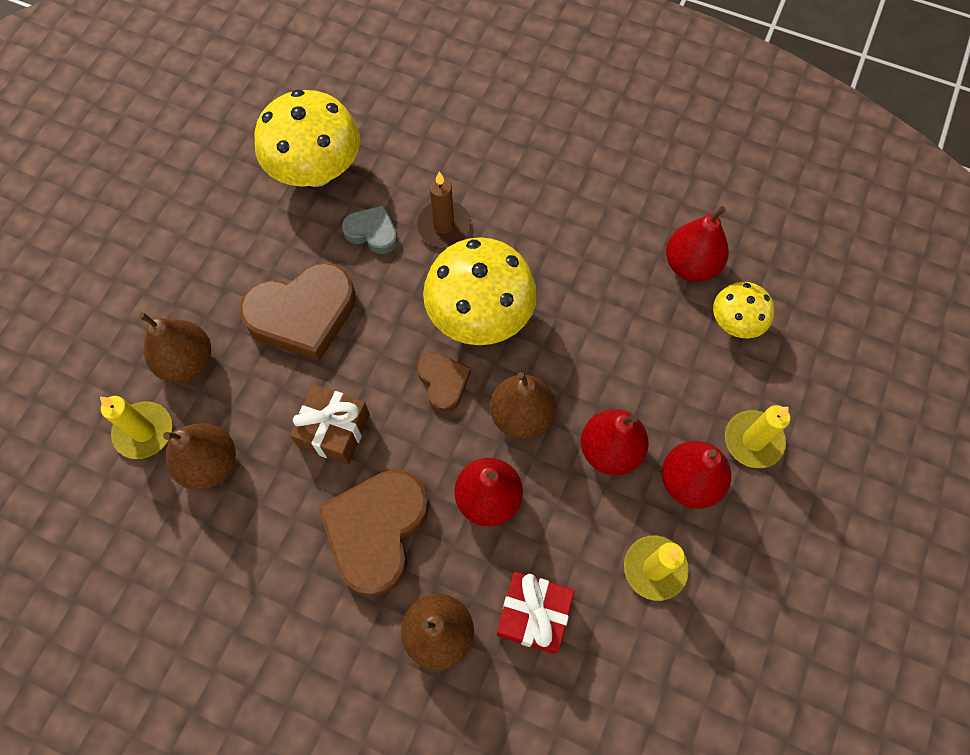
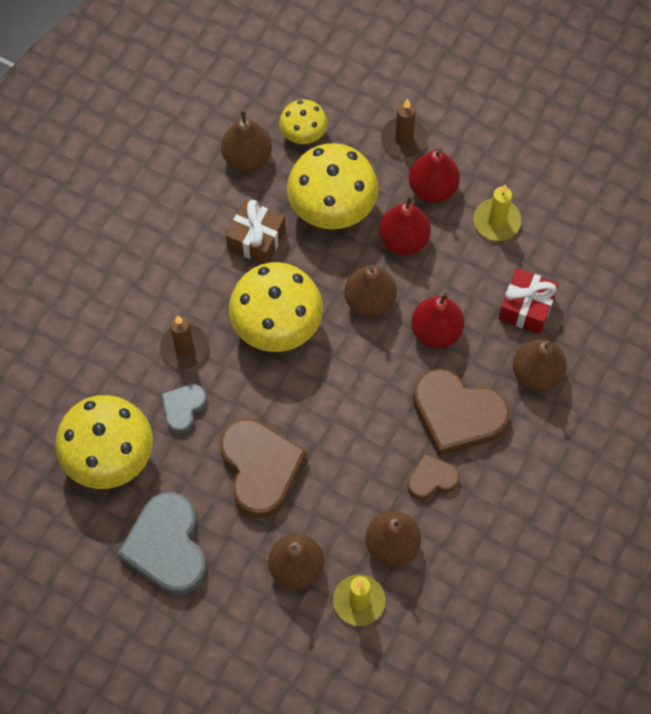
camera: 85 degrees left, 0 degrees up
brown gift [290,385,370,465] -> brown gift moved to [226,200,286,264]
brown heart [417,352,471,412] -> brown heart moved to [407,453,459,500]
red pear [666,206,729,282] -> brown pear [221,109,272,171]
yellow candle [725,405,790,468] -> brown candle [381,99,428,158]
none -> grey heart [117,492,206,595]
none -> yellow mushroom [287,143,378,229]

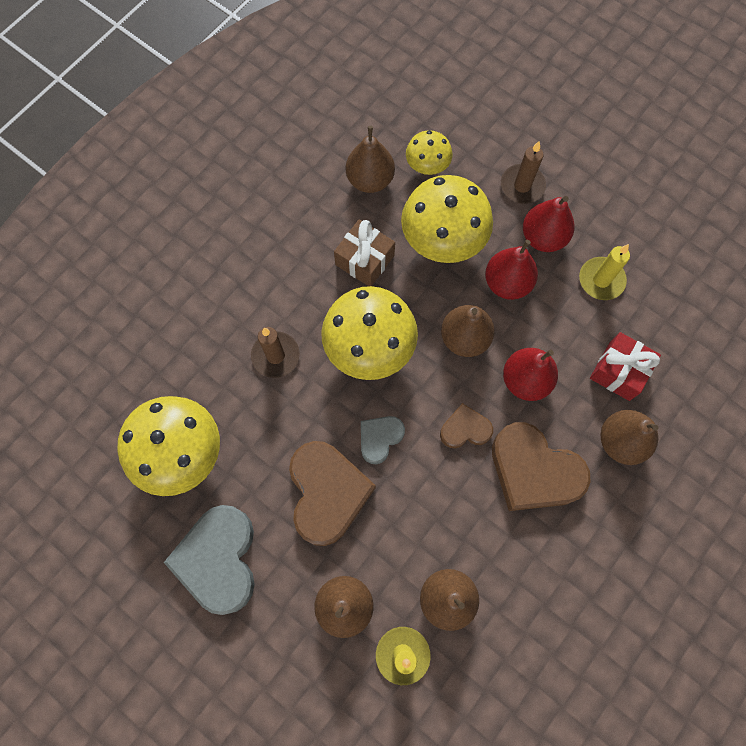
camera: 10 degrees right, 5 degrees up
grey heart [162,384,207,434] -> grey heart moved to [361,416,405,464]
brown heart [407,453,459,500] -> brown heart moved to [440,403,493,448]

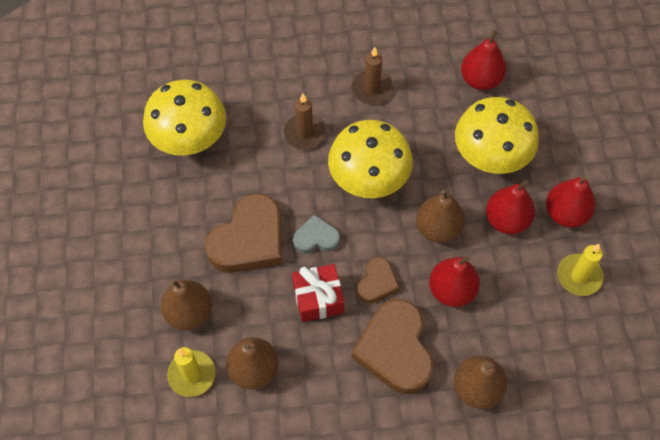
camera: 45 degrees right, 10 degrees down
grey heart [164,505,255,615] -> none
brown gift [334,220,395,286] -> none
brown pear [346,126,395,193] -> red pear [461,30,506,90]
yellow mushroom [406,130,453,175] -> none
brown heart [440,403,493,448] -> brown heart turned 75 degrees clockwise [357,257,399,303]
brown candle [501,141,546,204] -> brown candle moved to [351,47,393,104]
red gift [590,332,661,401] -> red gift moved to [292,264,344,322]

